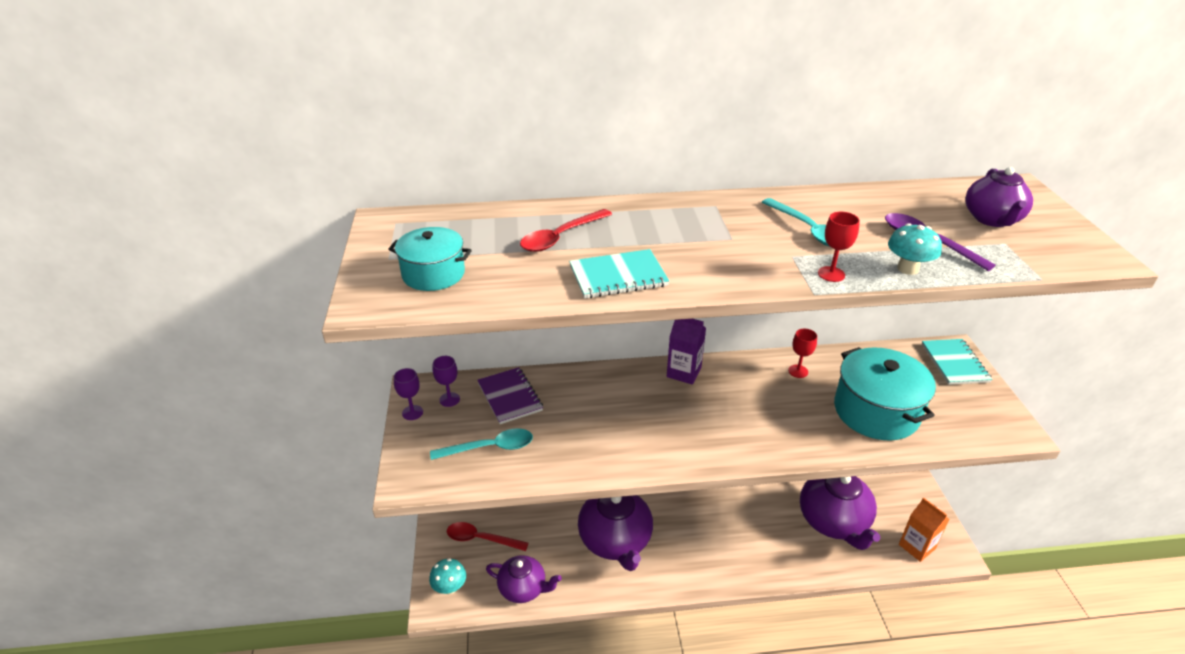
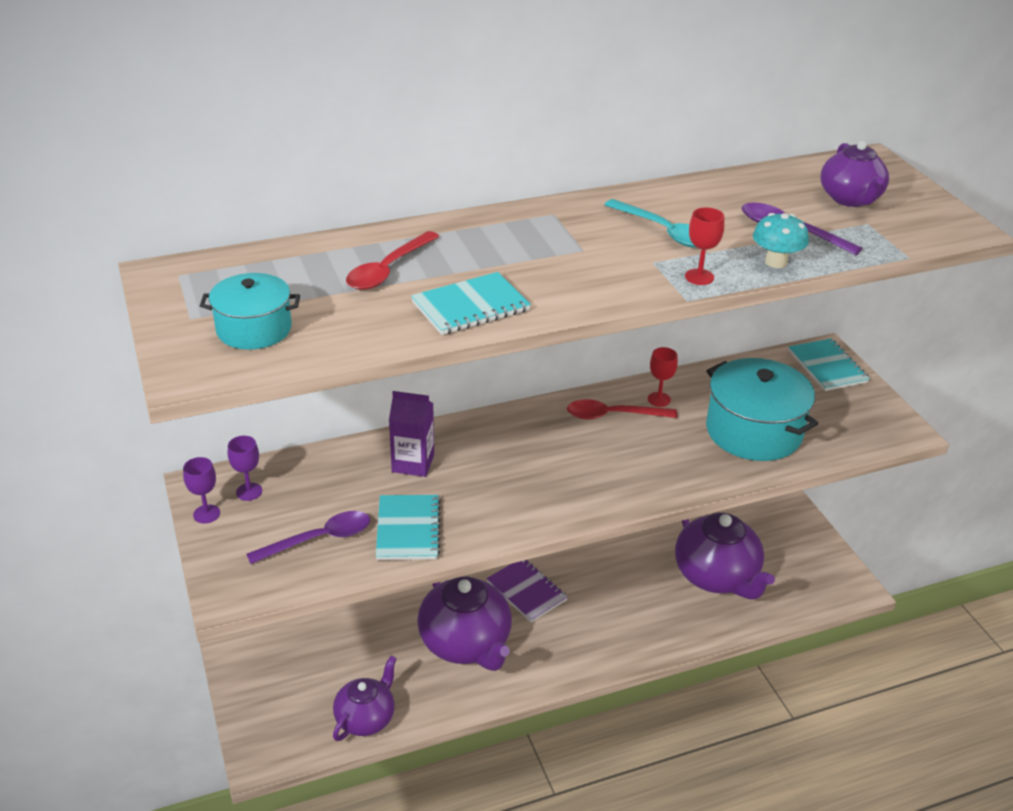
camera: 15 degrees left, 0 degrees up
turquoise mushroom [429,558,466,595] -> none
turquoise spoon [430,428,533,460] -> purple spoon [247,511,370,564]
red spoon [447,522,528,551] -> red spoon moved to [567,399,677,419]
purple notebook [477,367,543,424] -> purple notebook moved to [486,560,568,622]
purple teapot [486,555,562,603] -> purple teapot turned 60 degrees counterclockwise [333,656,397,741]
purple carton [667,319,706,385] -> purple carton moved to [389,391,434,477]
orange carton [899,497,950,562] -> none
none -> turquoise notebook [376,495,441,560]

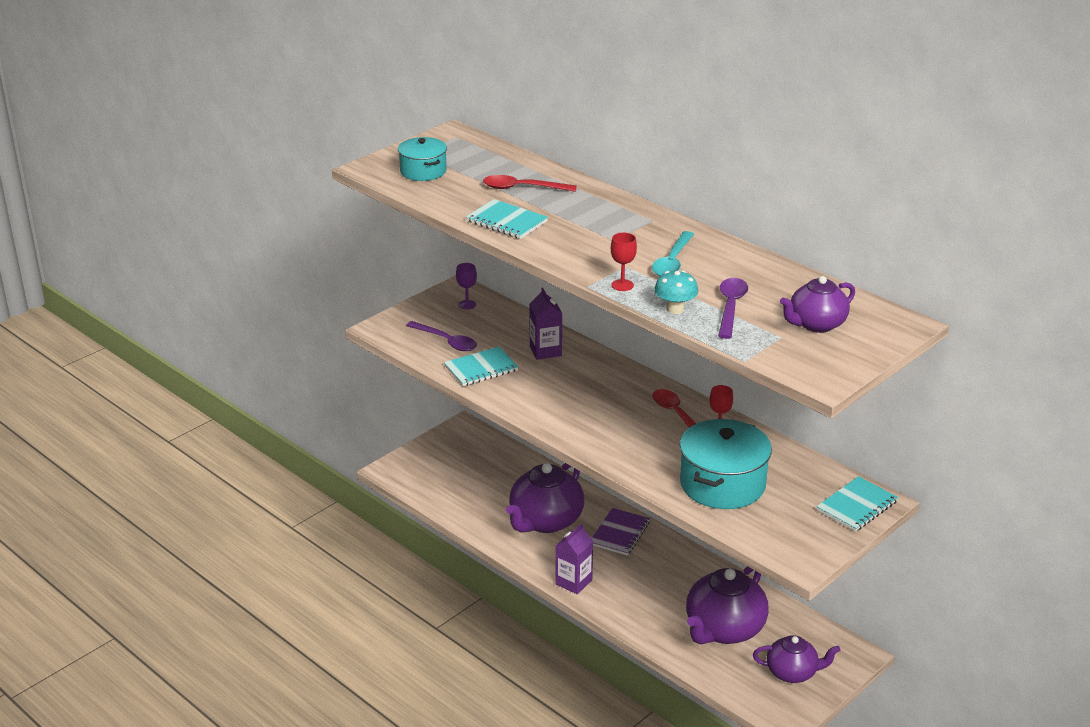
camera: 65 degrees right, 5 degrees down
purple goblet [183,457,220,524] -> none
purple teapot [333,656,397,741] -> purple teapot moved to [753,635,841,683]
none -> purple carton [556,523,593,594]

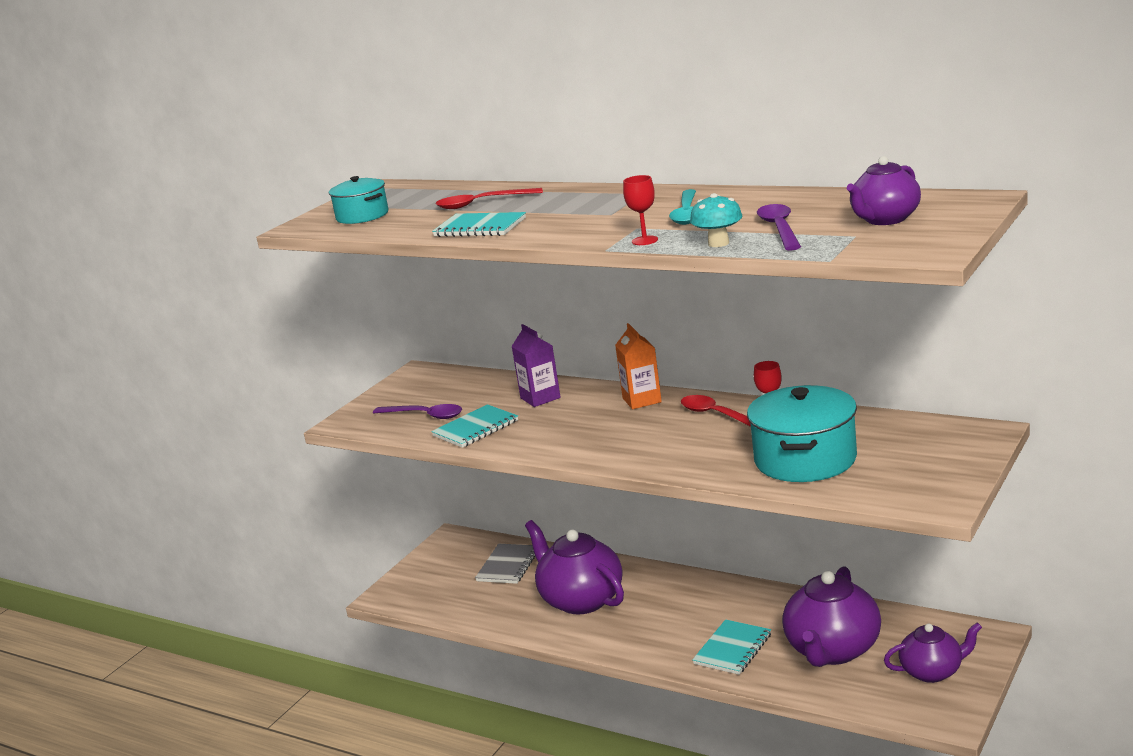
camera: 10 degrees left, 10 degrees down
purple goblet [456,263,477,310] -> none
purple teapot [506,463,584,533] -> purple teapot turned 120 degrees clockwise [525,520,624,614]
purple carton [556,523,593,594] -> none
purple notebook [591,508,650,556] -> none
turquoise notebook [816,476,898,532] -> turquoise notebook moved to [692,619,771,675]
none -> grey notebook [475,544,535,584]
none -> orange carton [615,323,662,409]

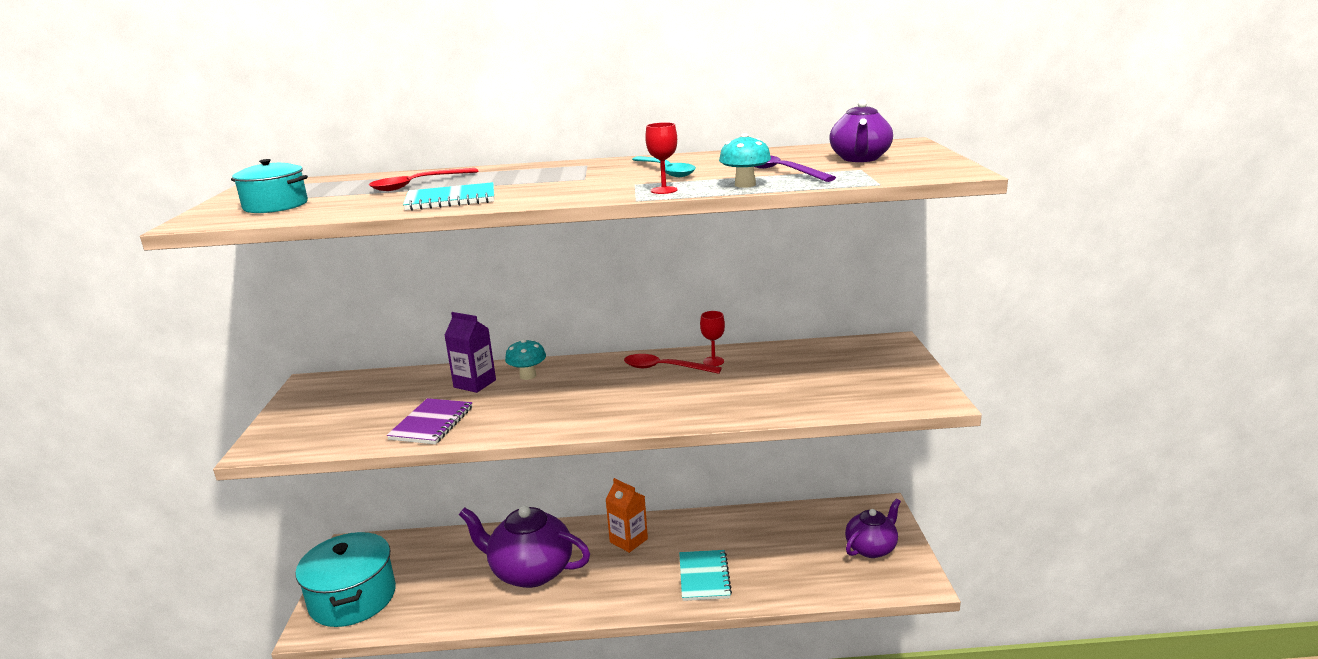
camera: 35 degrees left, 0 degrees up
purple spoon [373,404,462,419] -> none
turquoise notebook [431,404,518,448] -> purple notebook [387,398,472,444]
grey notebook [475,544,535,584] -> none
orange carton [615,323,662,409] -> orange carton moved to [605,478,648,553]
turquoise pot [747,385,857,482] -> turquoise pot moved to [295,532,396,627]
purple teapot [782,566,881,667] -> none
none -> turquoise mushroom [505,339,546,380]

